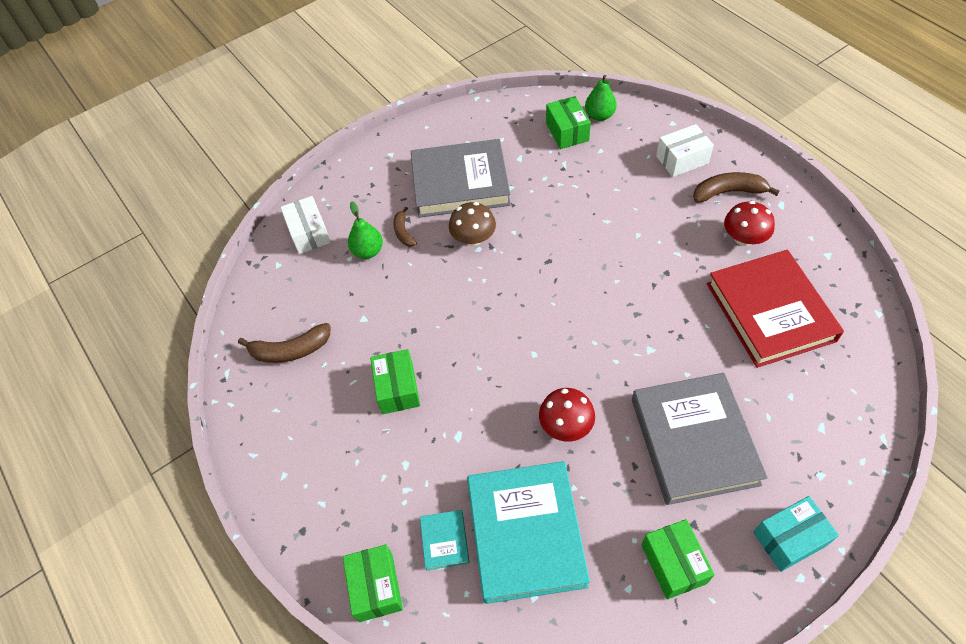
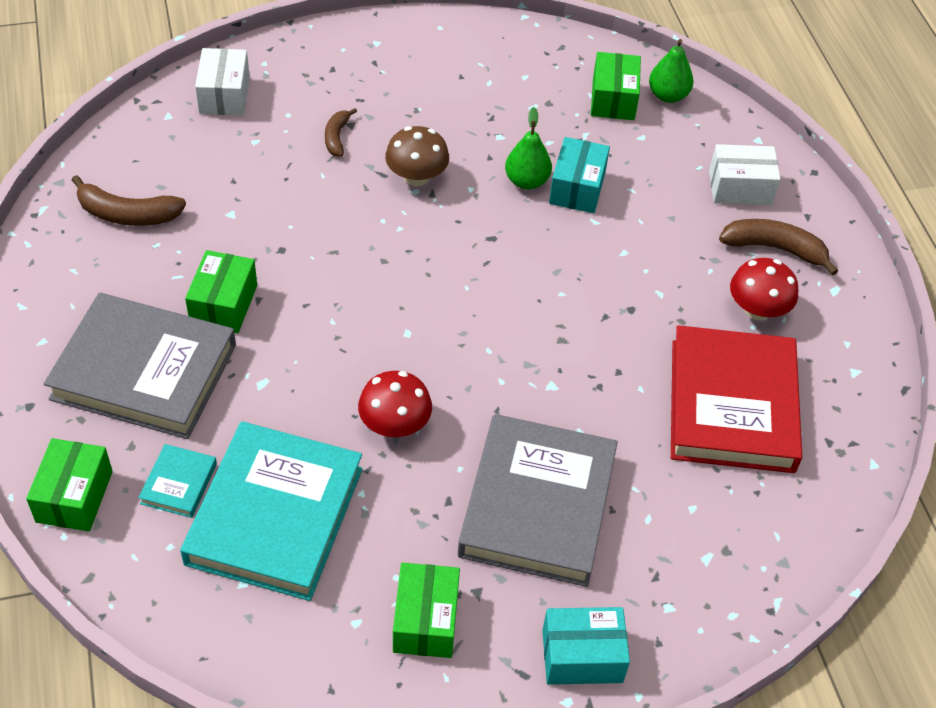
camera: 15 degrees right, 5 degrees down
green pear [348,201,383,259] -> green pear moved to [505,107,552,190]
grey book [411,139,511,218] -> grey book moved to [44,293,236,439]
none -> turquoise box [549,137,610,213]

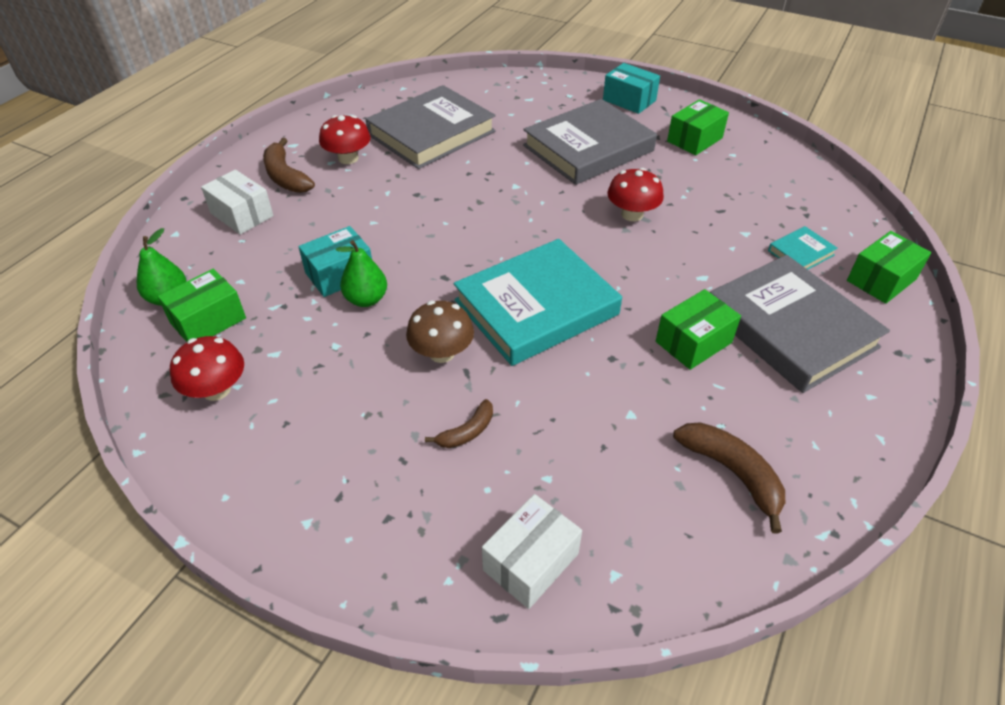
camera: 135 degrees left, 5 degrees down
turquoise book [180,421,363,601] -> turquoise book moved to [454,239,622,366]
red book [671,325,802,473] -> grey book [366,85,496,169]
none -> red mushroom [170,336,244,401]

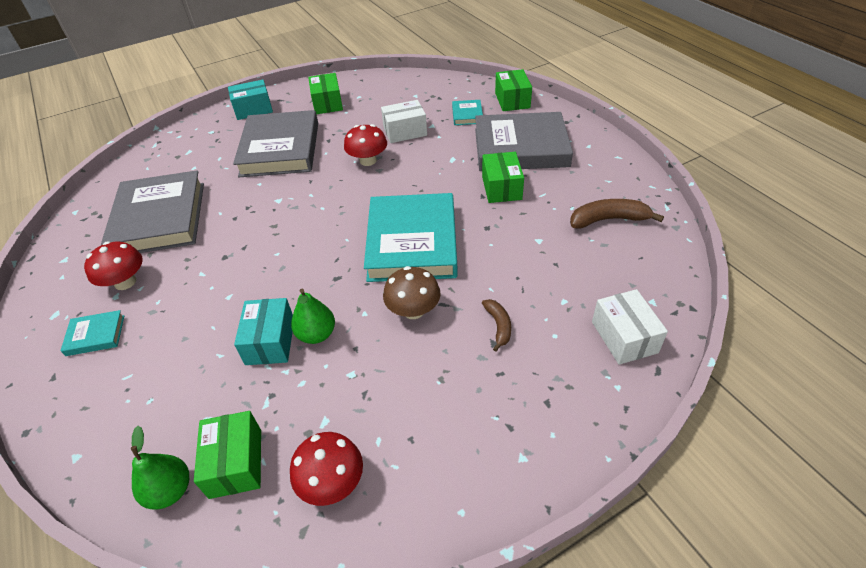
camera: 55 degrees left, 0 degrees up
white box [201,170,273,235] -> white box moved to [381,100,427,143]
brown banana [263,138,315,193] -> turquoise book [61,310,124,356]

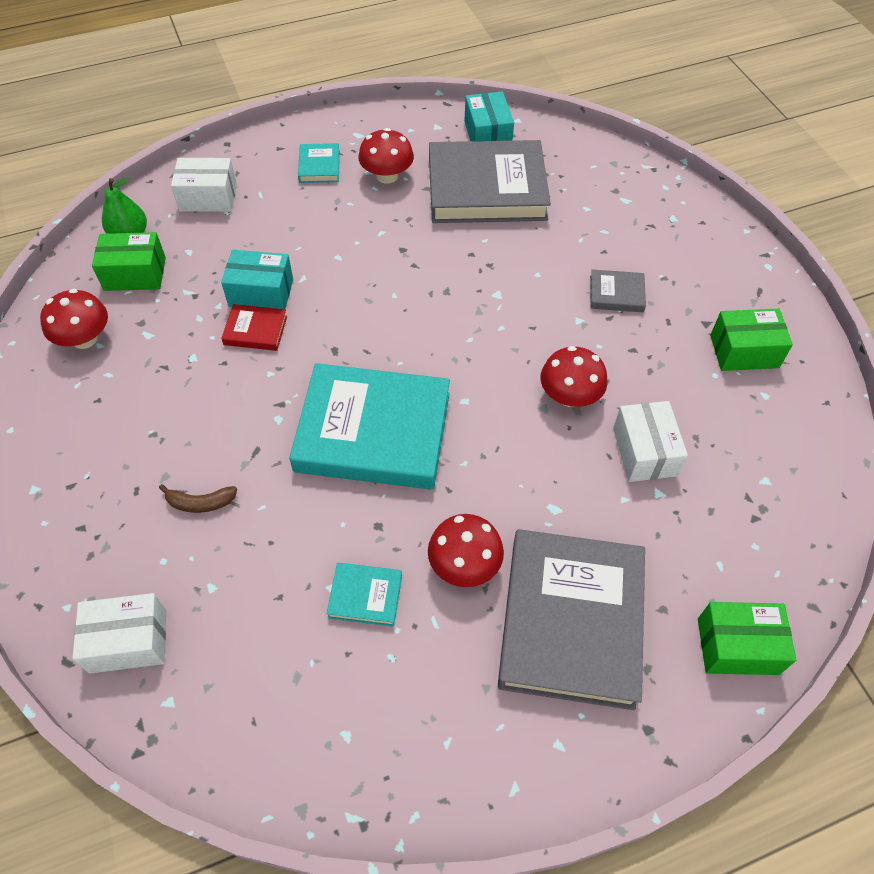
camera: 95 degrees right, 10 degrees up
turquoise box [228,80,273,120] -> turquoise box moved to [464,91,514,141]
grey book [233,110,318,177] -> grey book [590,269,646,312], size x0.43
green pear [291,289,335,344] -> red book [221,304,287,351]
brown mushroom [383,266,441,319] -> none
turquoise book [452,100,483,125] -> turquoise book moved to [326,563,402,627]
green box [482,152,524,203] -> red mushroom [428,514,504,587]
brown banana [570,199,664,229] -> none
none -> white box [171,158,237,212]

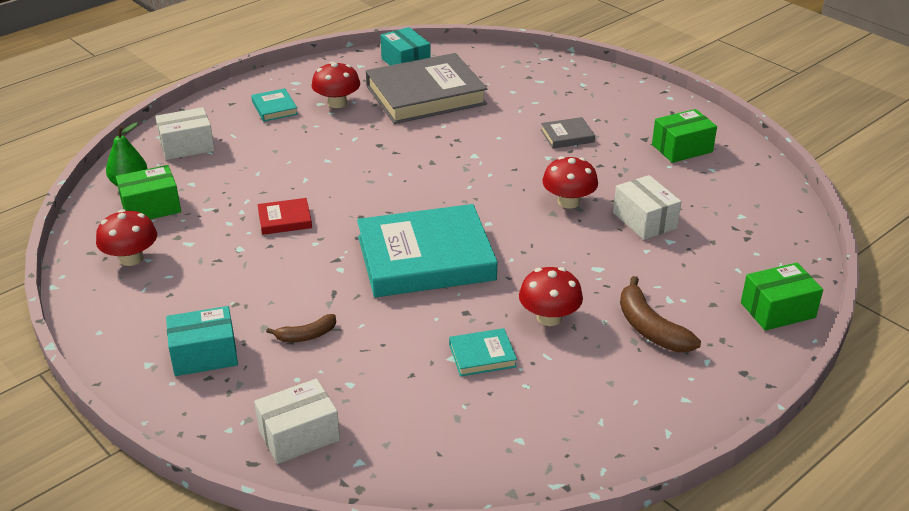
camera: 20 degrees left, 20 degrees down
turquoise box [221,250,293,309] -> turquoise box moved to [166,306,238,376]
grey book [498,529,645,710] -> brown banana [620,276,701,352]

